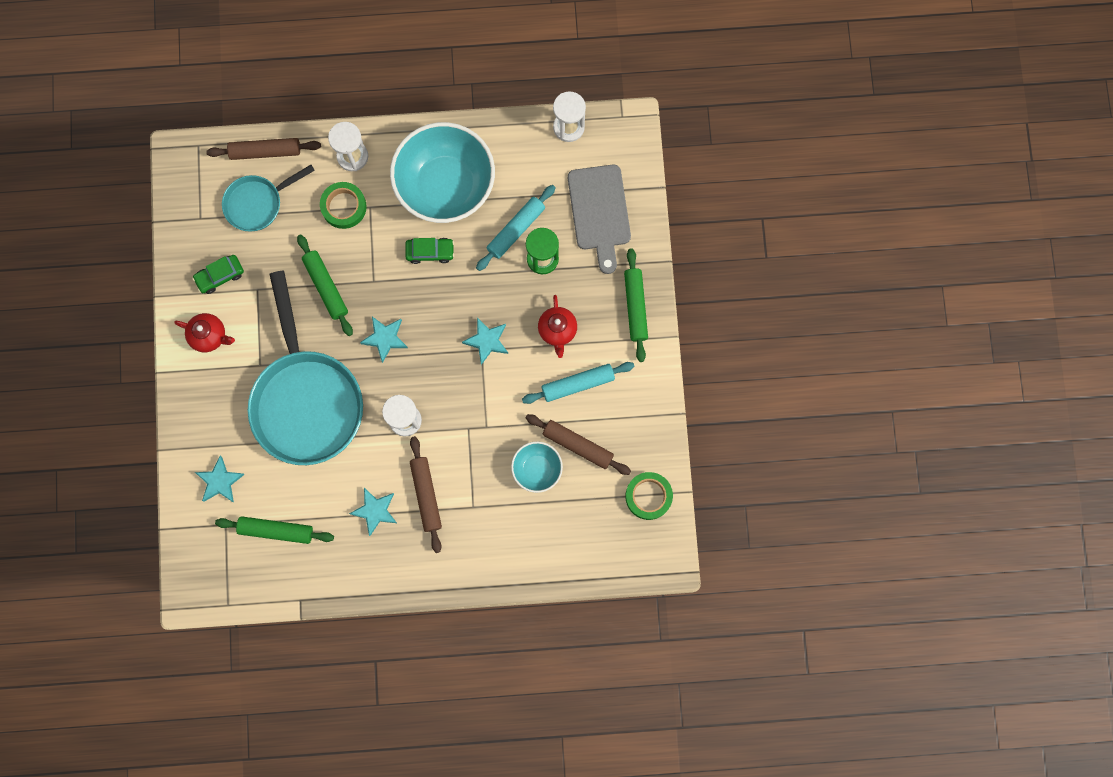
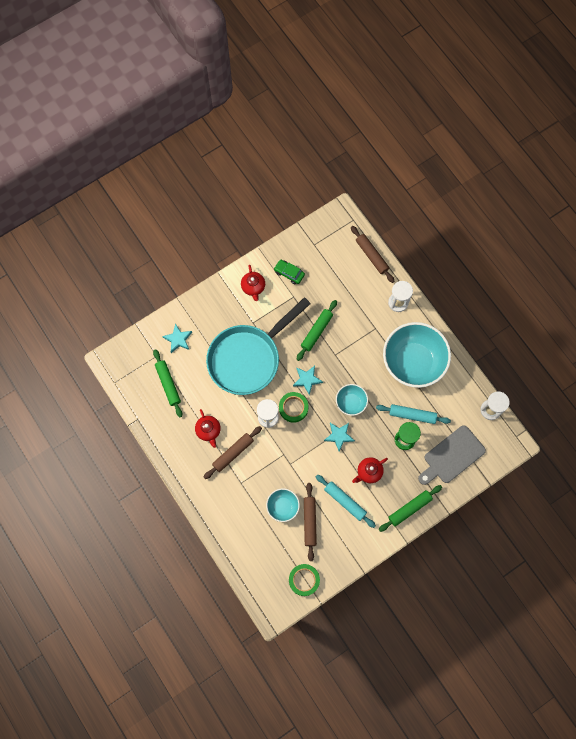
camera: 60 degrees right, 5 degrees down
turquoise pan [222,165,315,231] -> none
green tape [320,182,367,229] -> green tape moved to [279,392,308,423]
turquoise star [349,488,397,536] -> red teapot [195,409,221,448]
green car [405,238,454,264] -> none
none -> turquoise bowl [336,384,368,416]

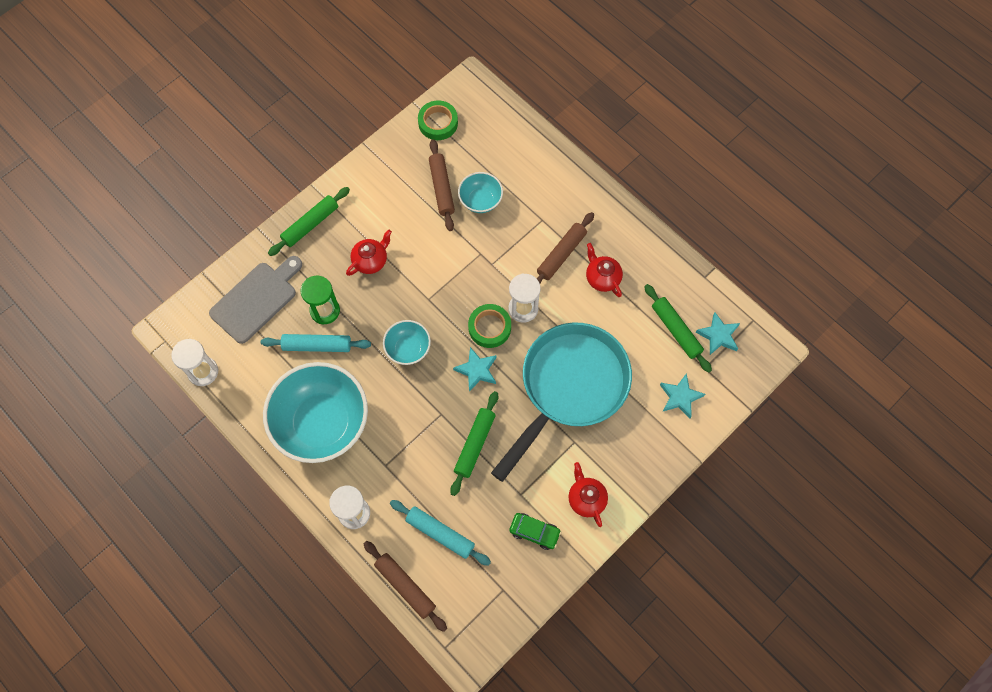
camera: 170 degrees right, 5 degrees down
turquoise rolling pin [316,474,376,528] -> turquoise rolling pin moved to [390,500,491,566]
turquoise star [324,423,355,452] -> turquoise star moved to [695,312,740,355]

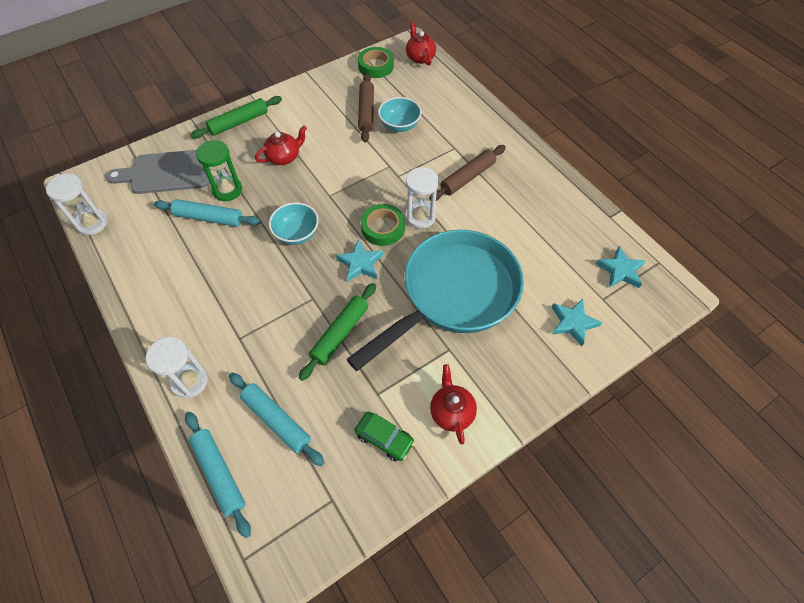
camera: 10 degrees right, 10 degrees down
grey cutting board [209,256,302,344] -> grey cutting board turned 150 degrees counterclockwise [106,150,210,194]
turquoise bowl [263,362,368,463] -> none
brown rolling pin [364,541,447,632] -> turquoise rolling pin [185,412,251,538]
red teapot [586,243,623,297] -> red teapot moved to [406,22,436,66]
green rolling pin [644,284,712,373] -> none

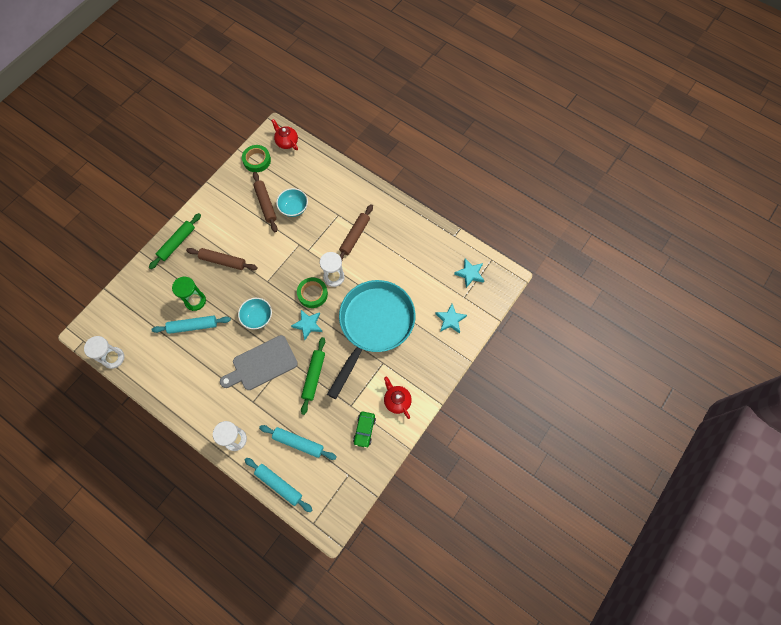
camera: 20 degrees left, 10 degrees up
grey cutting board [106,150,210,194] -> grey cutting board moved to [220,335,298,390]
red teapot [255,125,307,165] -> brown rolling pin [186,248,258,270]
green car [355,412,415,461] -> green car turned 90 degrees clockwise [353,412,376,448]

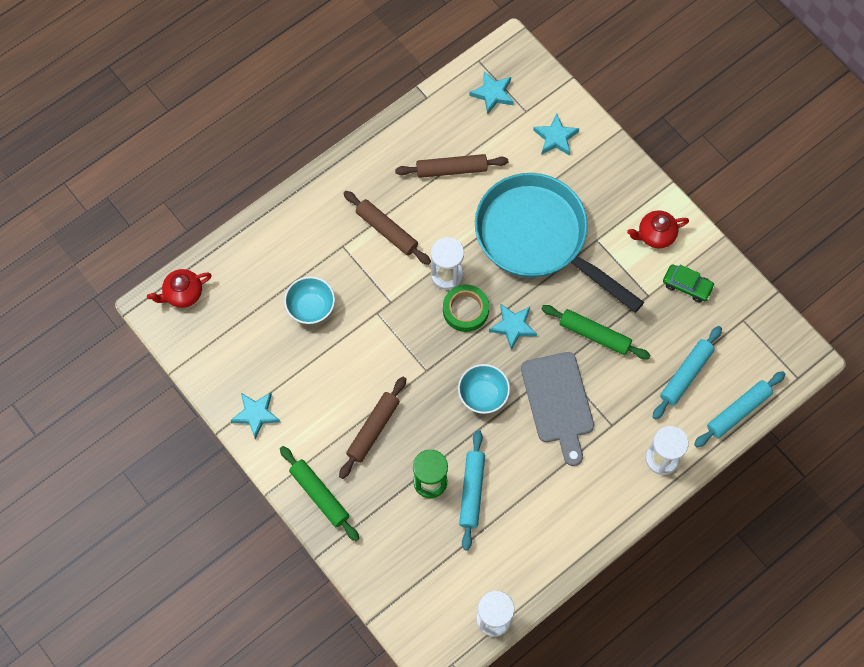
camera: 75 degrees left, 0 degrees up
green tape [242,145,271,172] -> none
brown rolling pin [253,172,278,232] -> brown rolling pin moved to [395,154,508,178]
none -> turquoise star [230,393,280,439]

